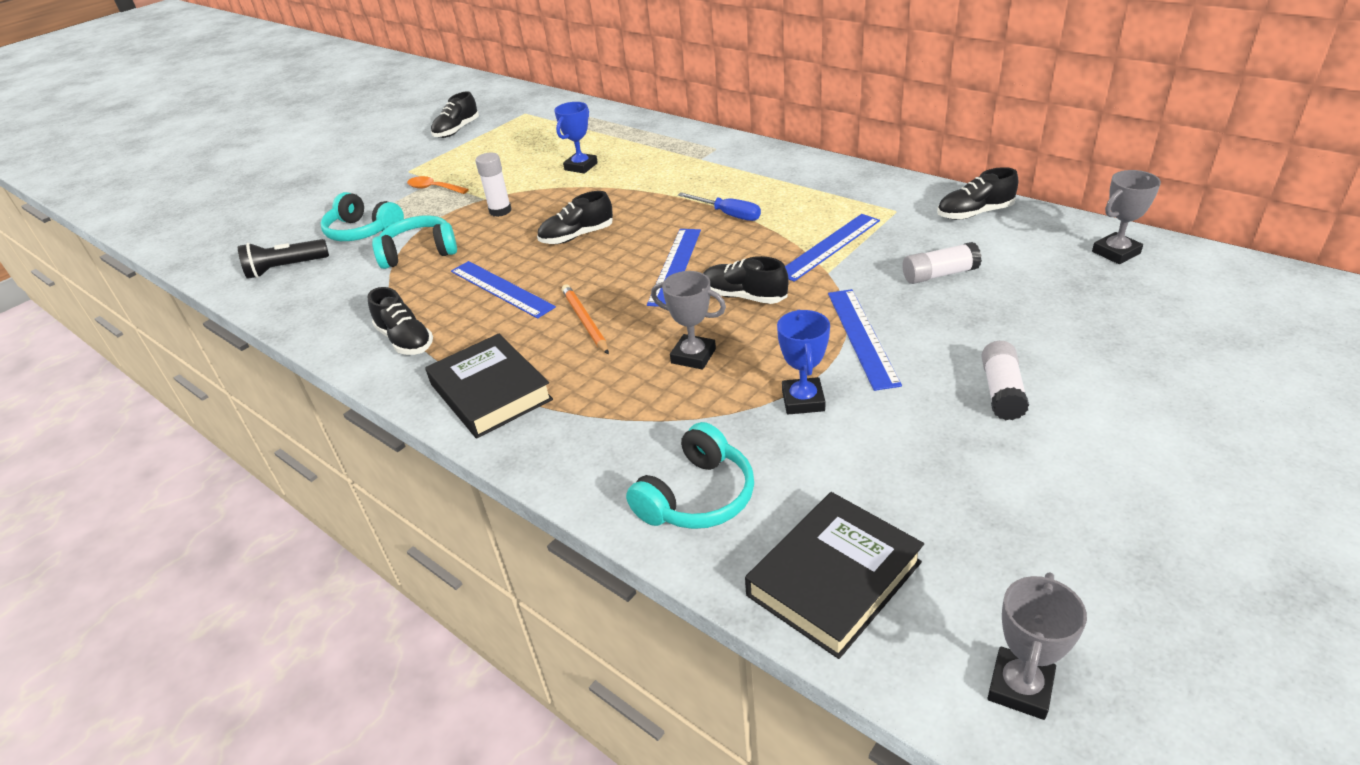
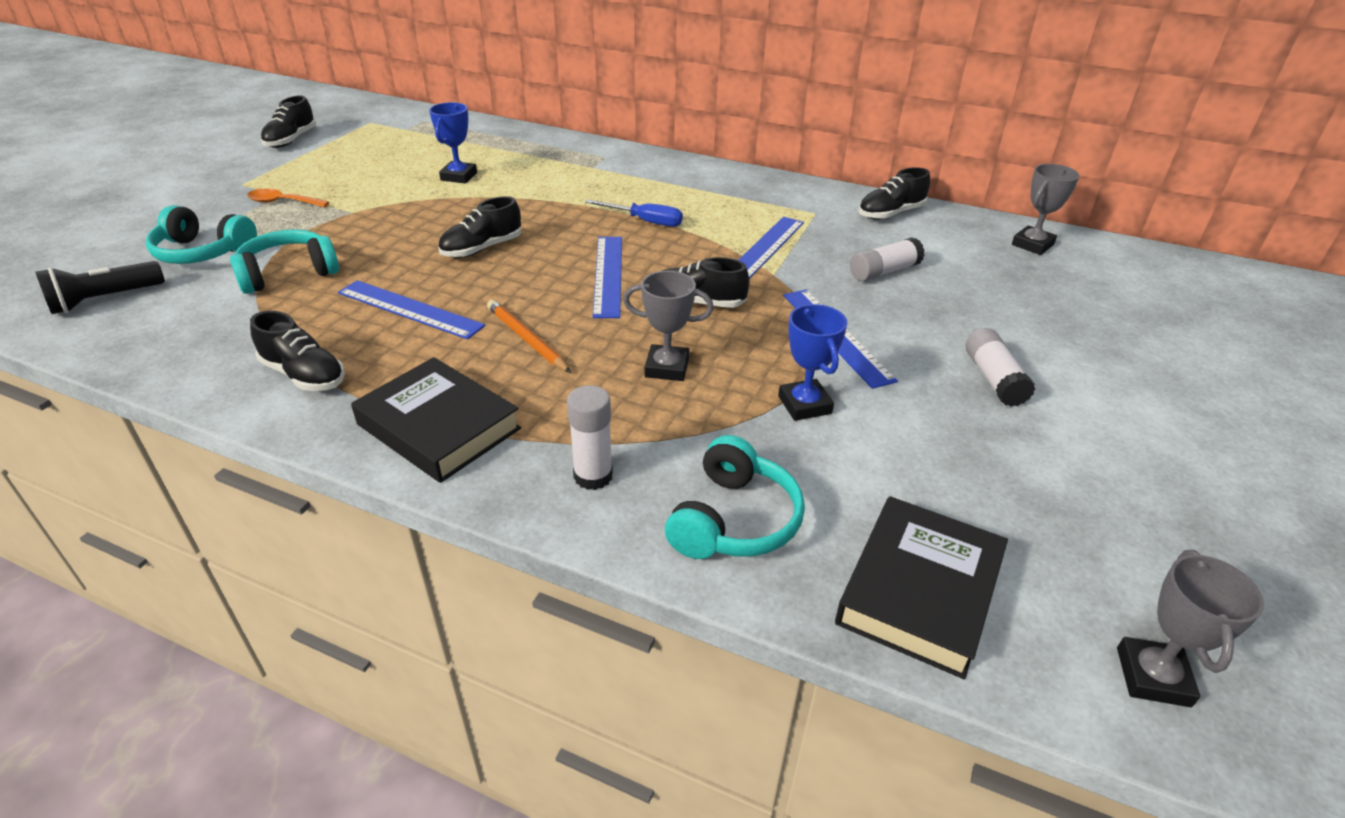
camera: 20 degrees left, 0 degrees up
white glue stick [475,153,512,217] -> white glue stick moved to [567,385,613,490]

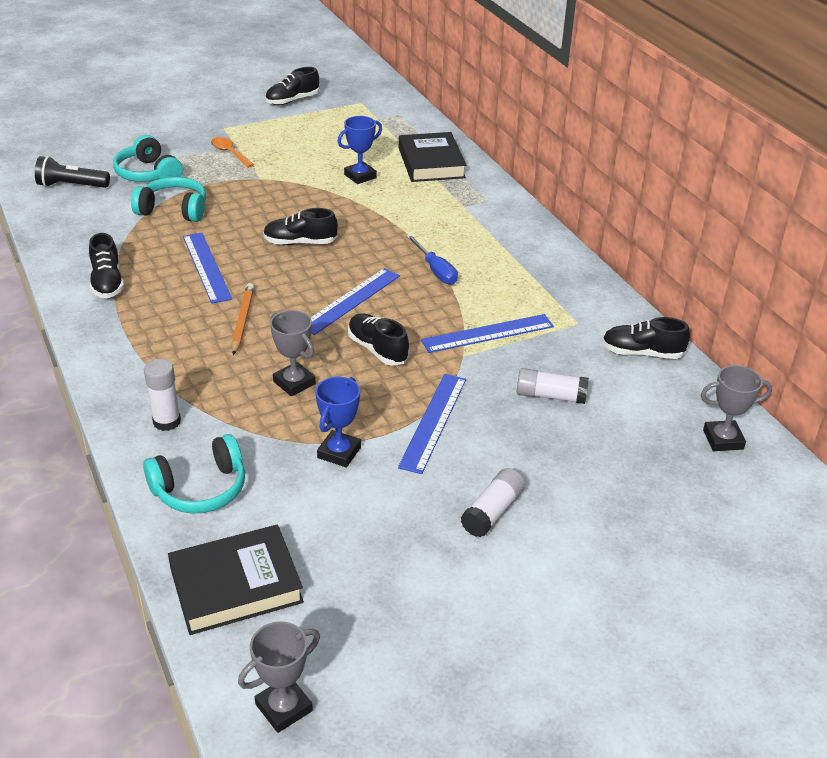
camera: 40 degrees right, 0 degrees up
black book [351,357,521,483] -> black book moved to [399,132,466,182]

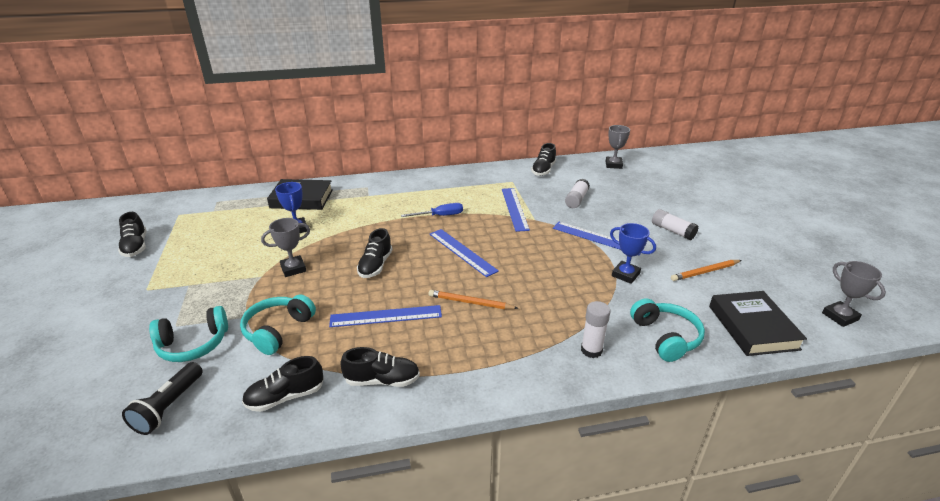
camera: 75 degrees left, 5 degrees down
orange spoon [211,137,254,168] -> none
grey trophy [270,310,316,396] -> grey trophy moved to [261,218,310,277]
black shoe [348,313,409,366] -> black shoe moved to [242,356,324,412]
none -> orange pencil [671,260,742,281]

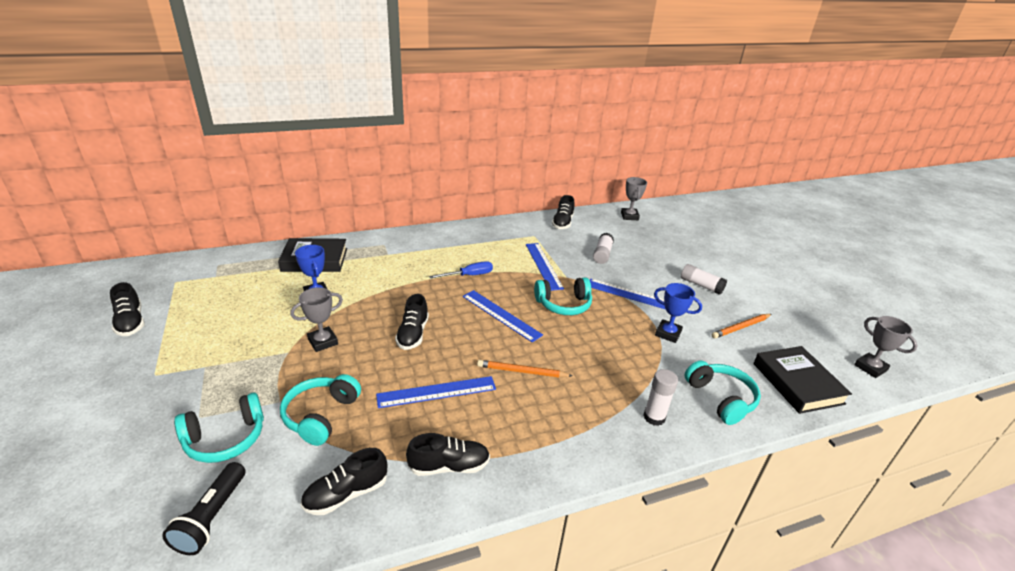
camera: 10 degrees left, 0 degrees up
none -> turquoise headphones [534,277,592,315]

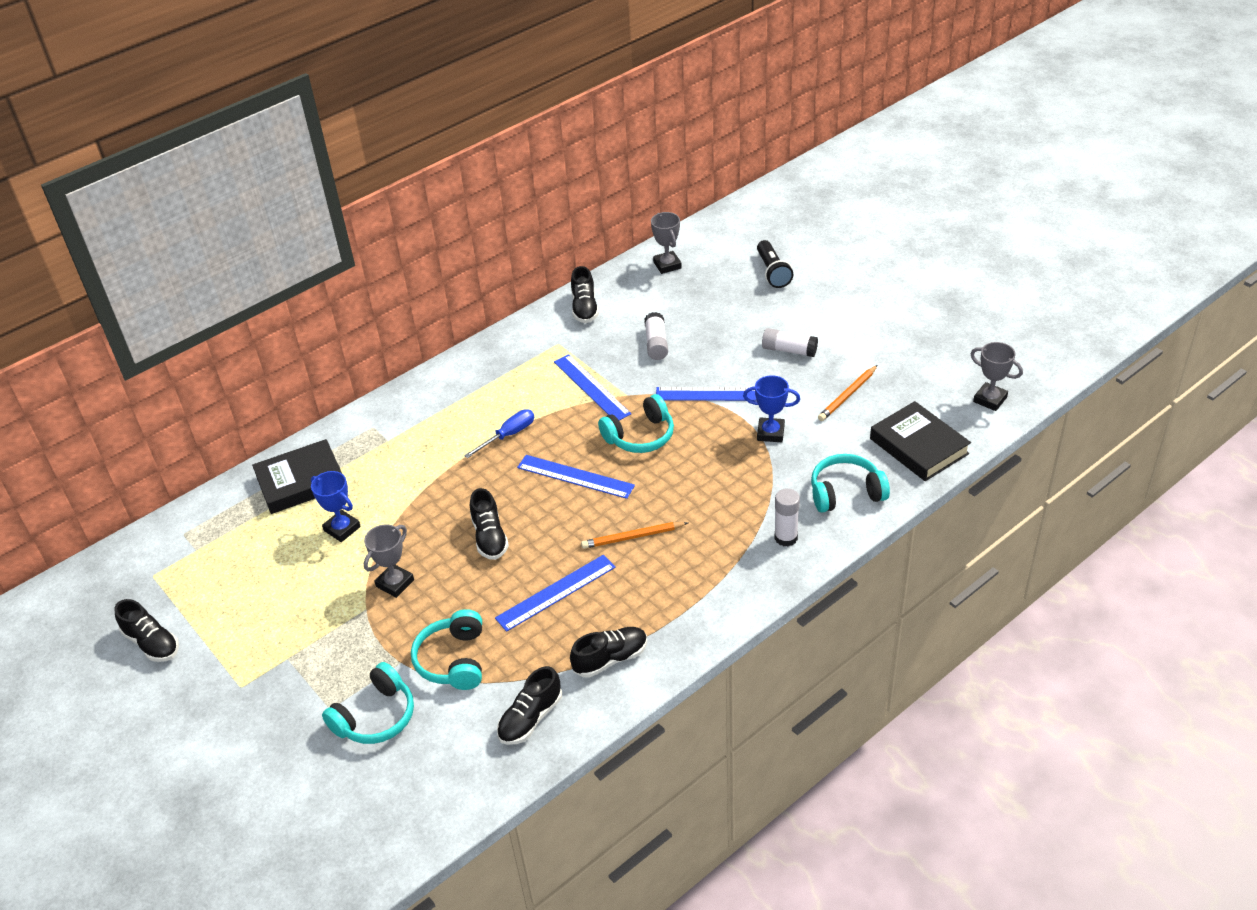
camera: 15 degrees left, 10 degrees up
black flashlight [162,462,246,555] -> black flashlight moved to [757,240,794,288]
turquoise headphones [685,361,761,425] -> turquoise headphones turned 60 degrees counterclockwise [811,454,890,513]

